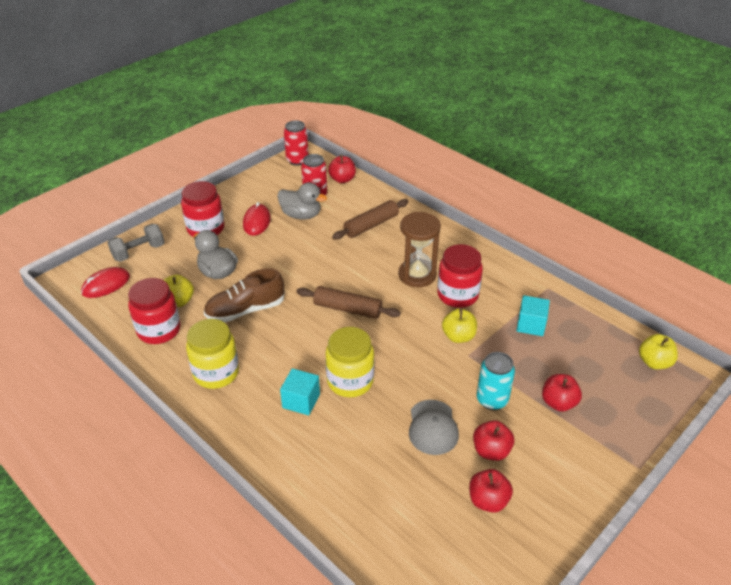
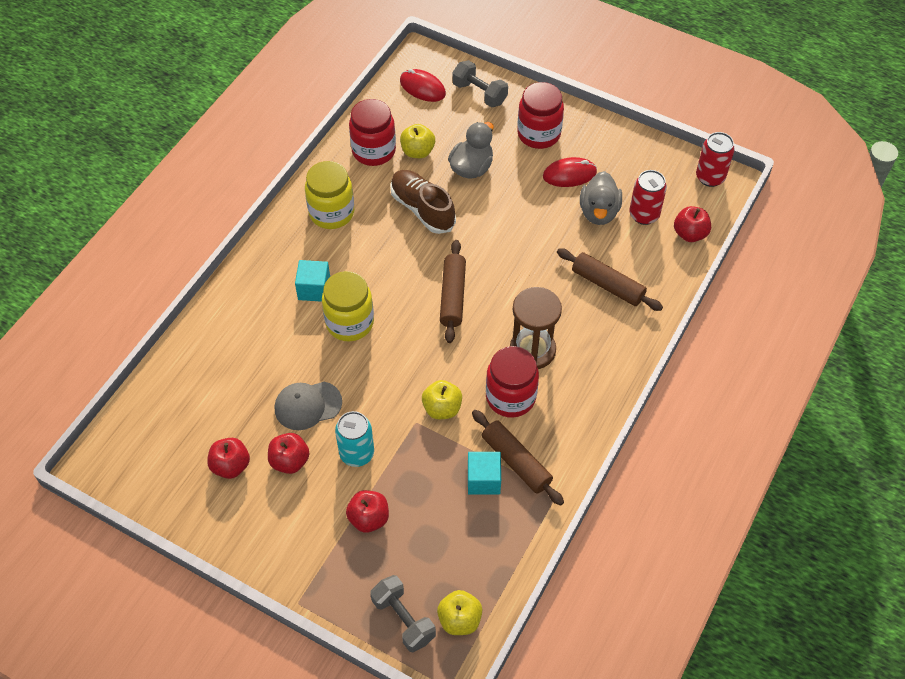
camera: 75 degrees right, 15 degrees up
none -> grey dumbbell [370,575,436,652]
none -> brown rolling pin [472,410,564,506]

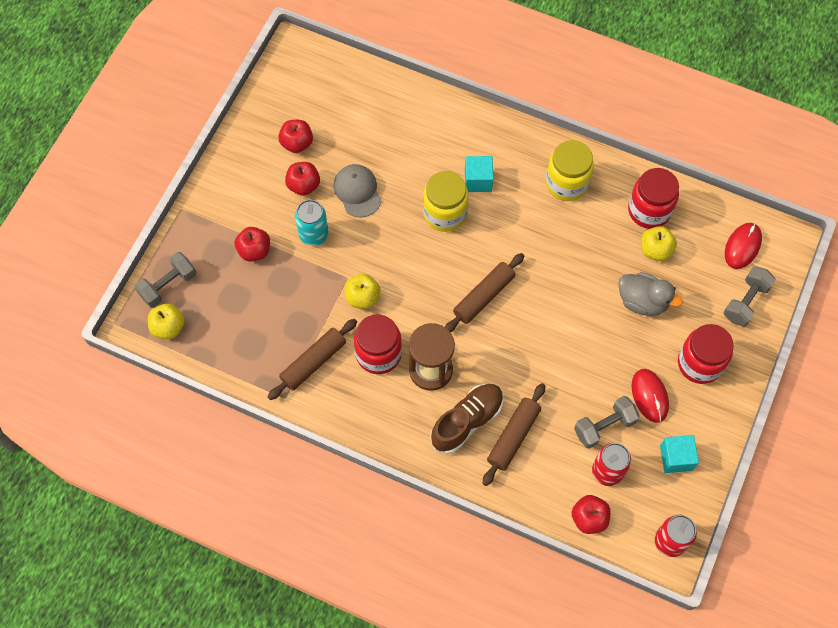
camera: 85 degrees right, 10 degrees up
brown shoe [390,170,456,234] -> brown shoe moved to [430,384,503,454]
brown rolling pin [440,240,466,343] -> brown rolling pin turned 45 degrees counterclockwise [445,253,524,332]
turquoise cube [468,452,501,495] -> turquoise cube moved to [660,435,699,473]
grey duck [580,171,622,225] -> grey dumbbell [574,396,640,449]

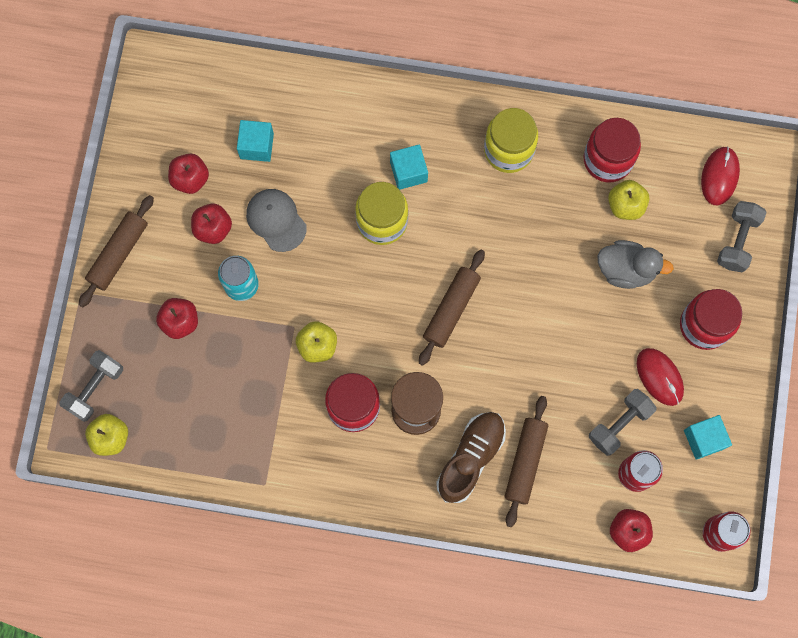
camera: 15 degrees left, 10 degrees up
brown rolling pin [268,319,357,400] -> brown rolling pin moved to [79,195,154,307]
none -> turquoise cube [237,120,274,162]

